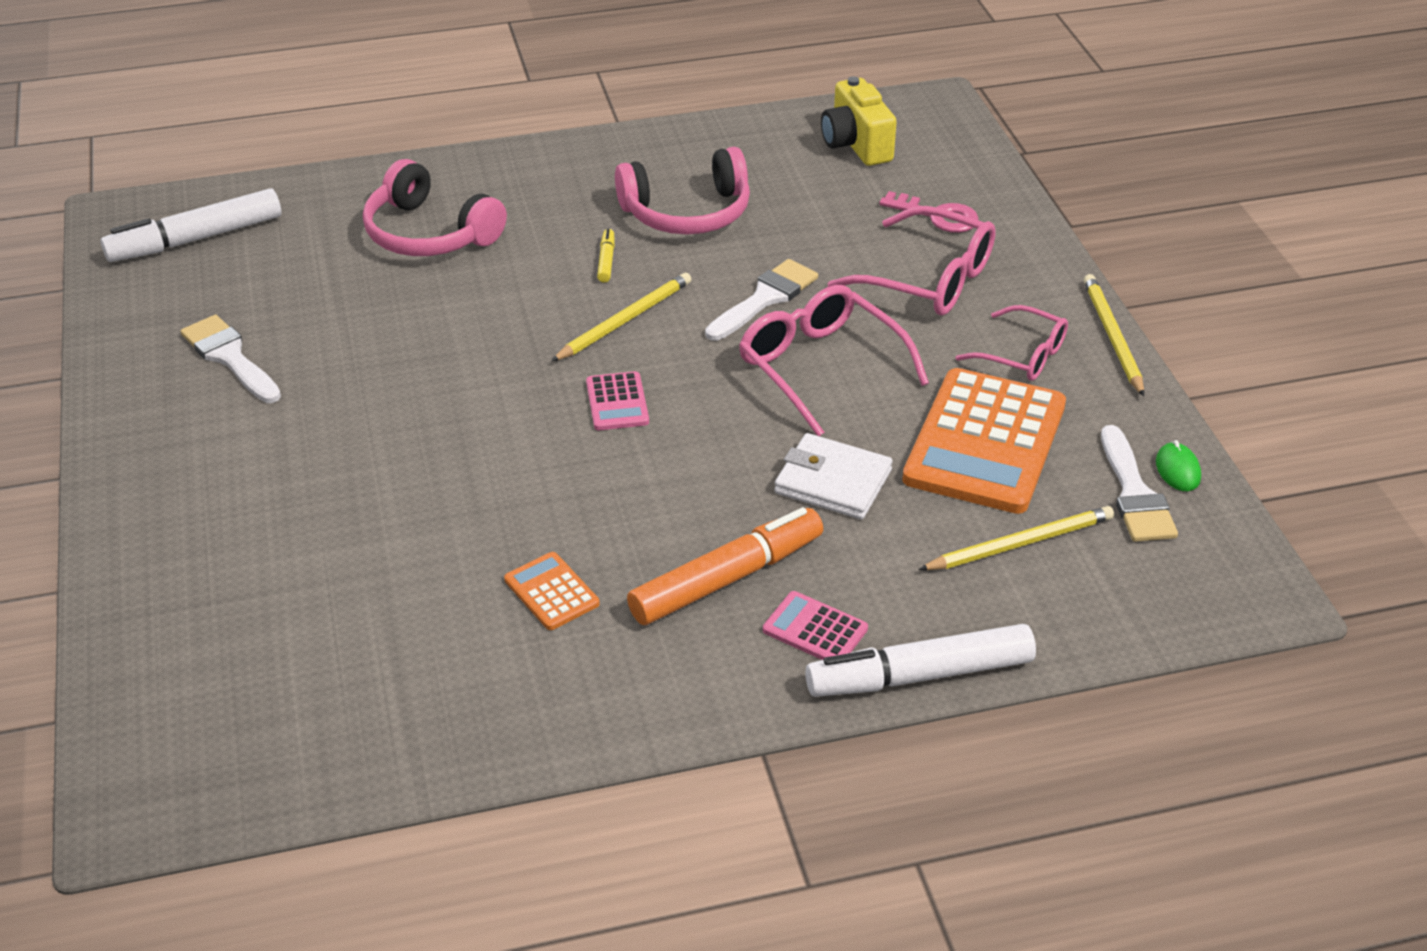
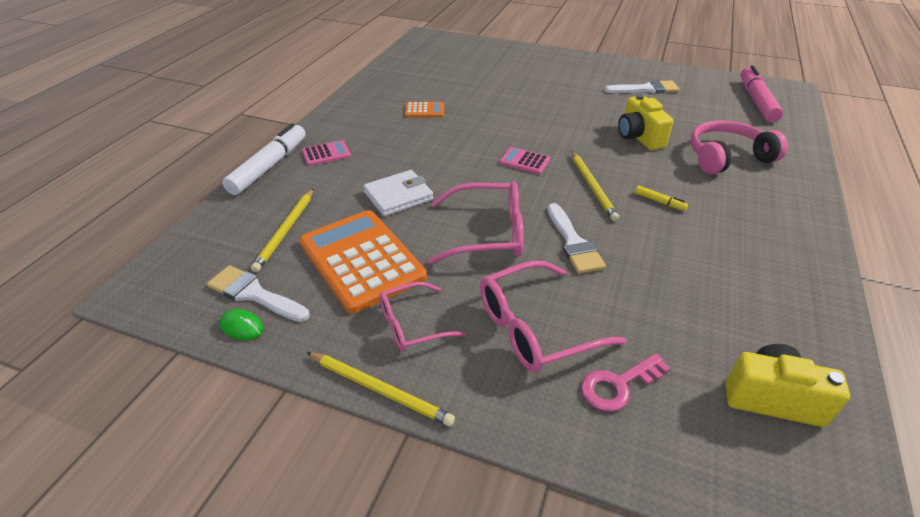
camera: 125 degrees right, 0 degrees up
white marker [100,188,281,262] -> pink marker [741,65,783,123]
pink headphones [615,147,750,234] -> none
orange marker [627,507,823,625] -> none
none -> yellow camera [618,94,674,150]

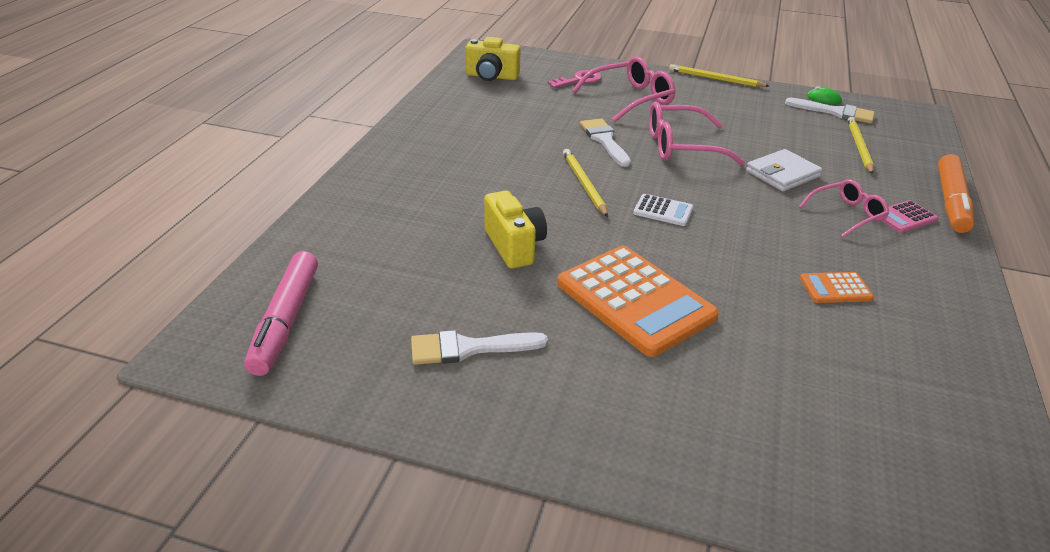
camera: 175 degrees right, 5 degrees down
white marker [222,123,305,195] -> orange marker [938,154,974,233]
orange calculator [299,210,427,314] -> orange calculator moved to [557,246,719,357]
pink glasses [379,282,466,352] -> pink glasses moved to [799,179,889,238]
pink calculator [499,147,550,174] -> white calculator [633,194,693,226]
yellow marker [635,186,688,211] -> none
pink headphones [690,120,788,174] -> none

